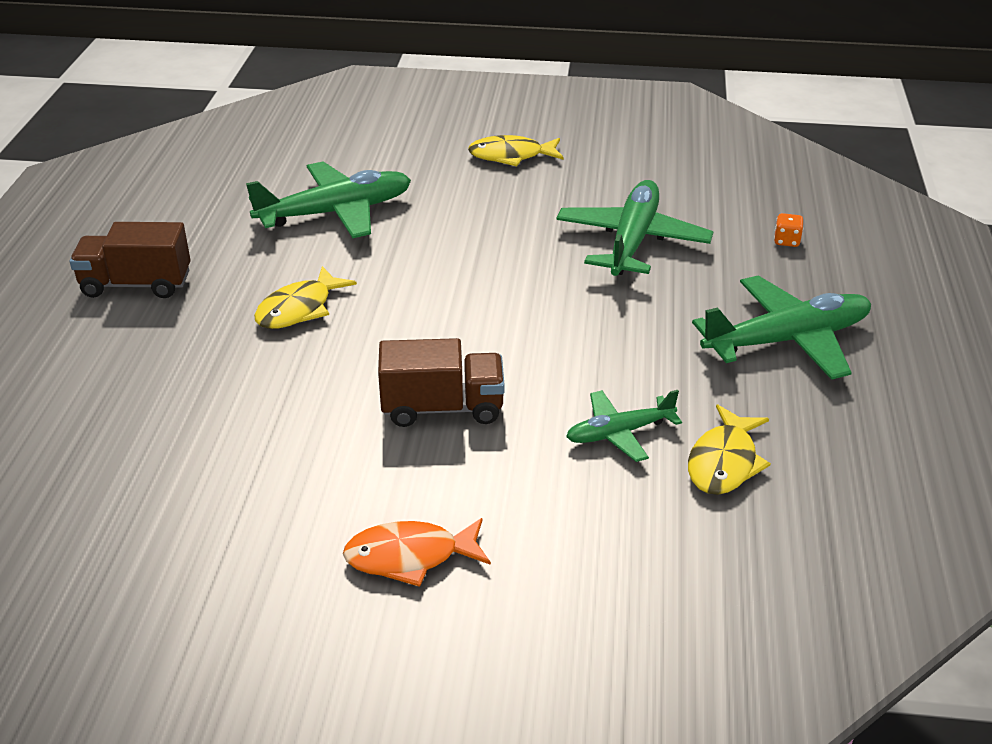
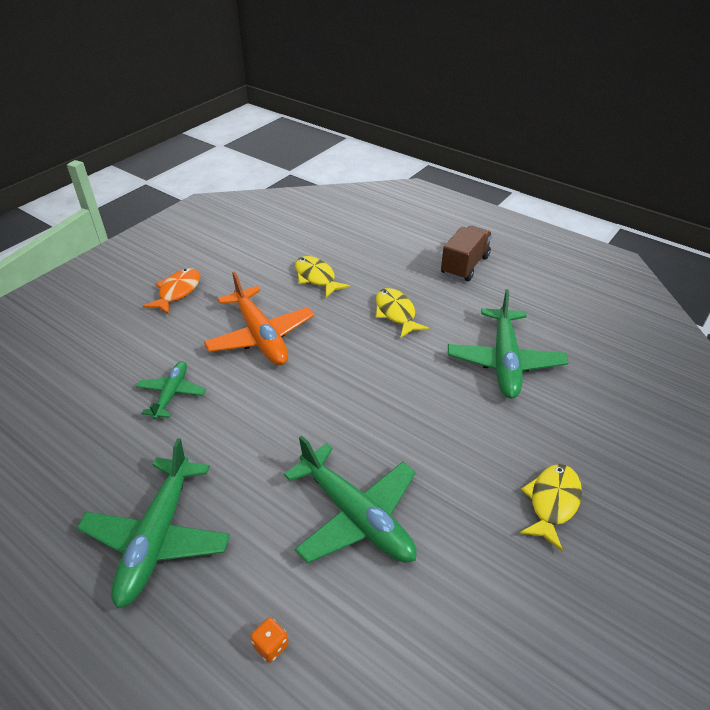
camera: 120 degrees right, 5 degrees up
brown truck [378,338,505,427] -> orange plane [204,271,314,365]
yellow fish [688,404,771,495] -> yellow fish moved to [295,256,350,298]

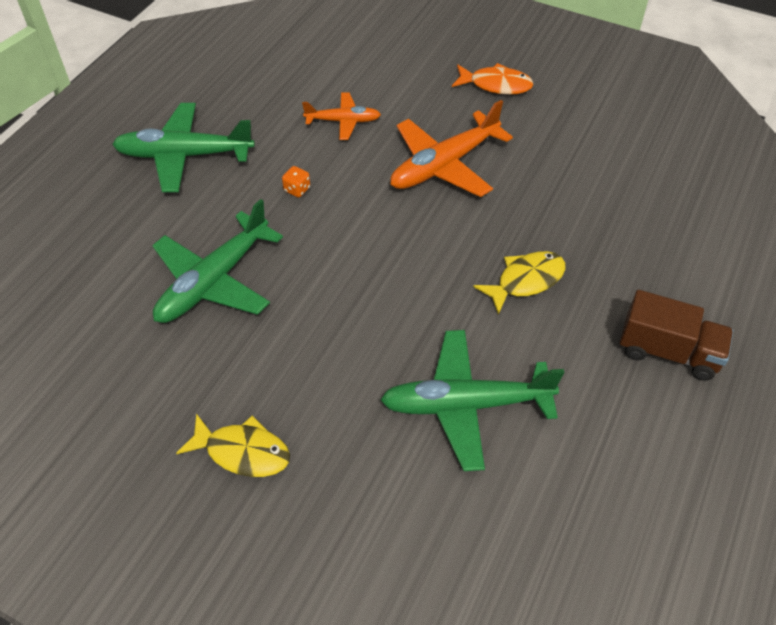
camera: 80 degrees right, 10 degrees up
green plane [136,361,206,419] -> orange plane [302,92,381,140]
orange dice [250,617,288,663] -> orange dice moved to [282,166,310,198]
yellow fish [295,256,350,298] -> none

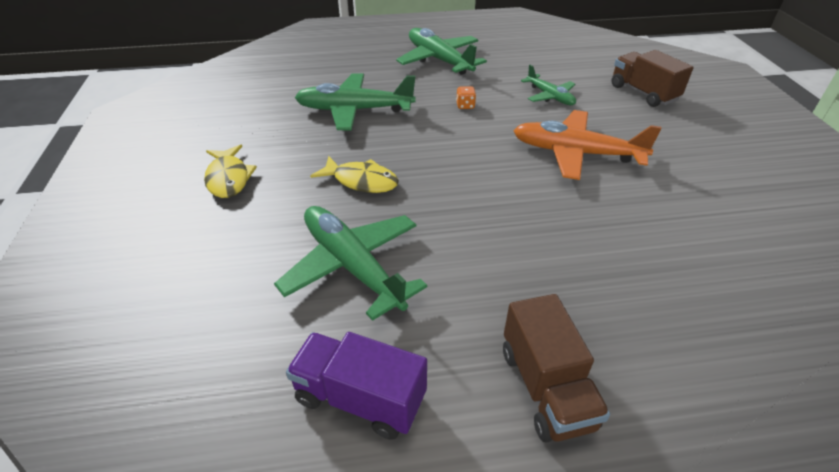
camera: 55 degrees right, 10 degrees down
orange plane [302,92,381,140] -> green plane [521,65,576,105]
orange fish [452,63,534,95] -> none
yellow fish [473,251,566,315] -> yellow fish moved to [310,156,399,193]
none -> purple truck [286,332,427,440]
none -> brown truck [612,50,693,107]

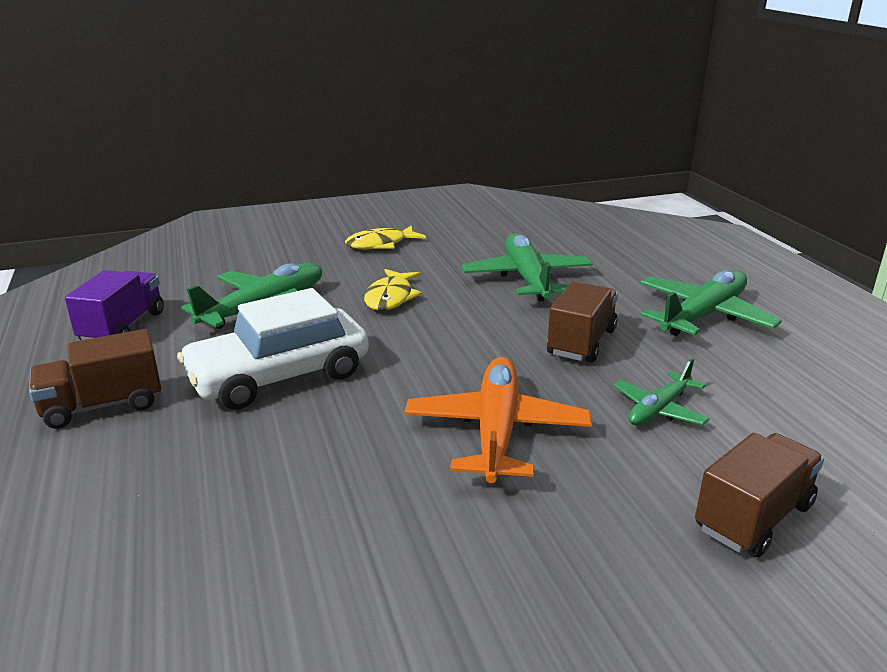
camera: 80 degrees right, 15 degrees down
orange dice [456,86,476,109] -> brown truck [547,282,618,363]
none -> white car [177,288,369,410]

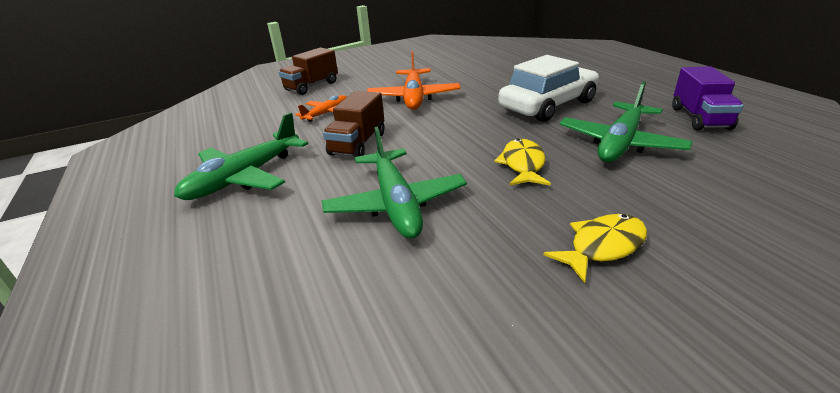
camera: 175 degrees right, 5 degrees up
brown truck [29,329,161,429] -> none
green plane [613,359,710,425] -> orange plane [295,95,347,122]

